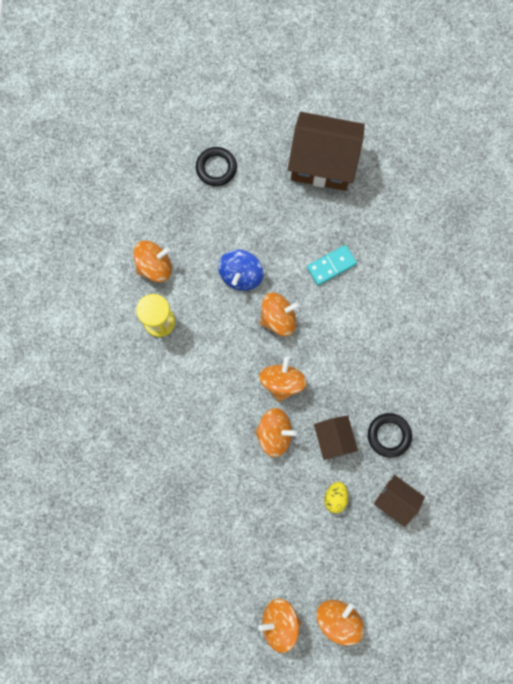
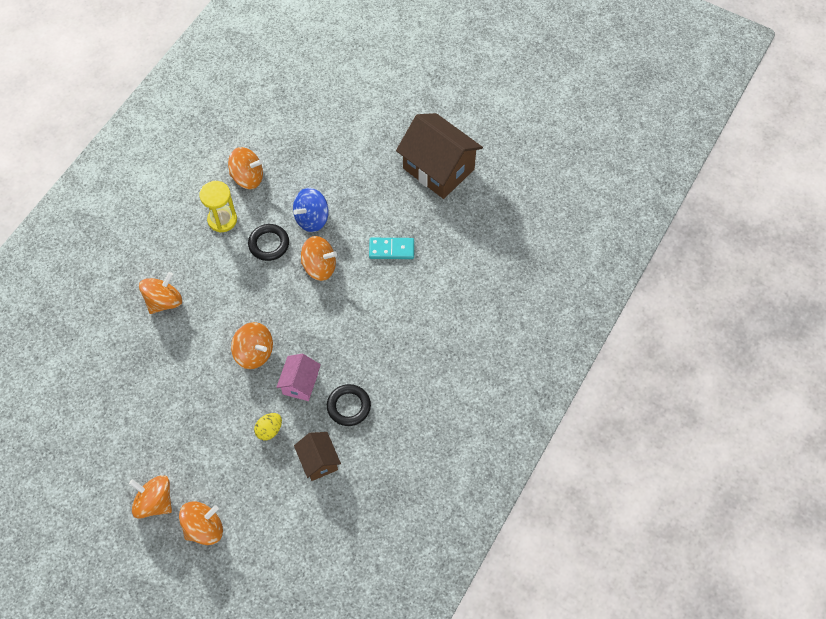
camera: 30 degrees right, 15 degrees down
black ring [196,147,237,186] -> black ring moved to [248,224,289,261]
orange spinning top [259,357,307,402] -> orange spinning top moved to [139,272,182,314]
brown house [314,415,358,460] -> pink house [276,354,321,401]

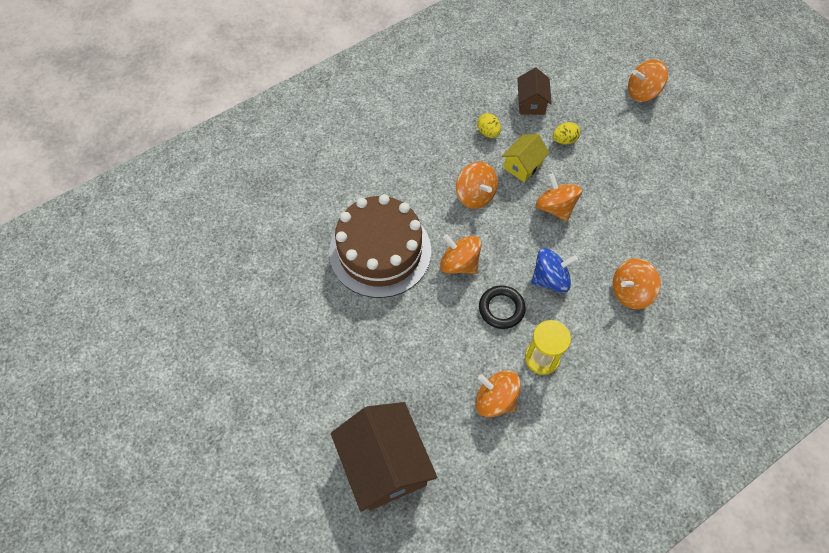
camera: 155 degrees left, 0 degrees up
orange spinning top [129,475,172,518] -> orange spinning top moved to [456,162,498,209]
pink house [276,354,321,401] -> yellow house [502,134,550,182]
blue spinning top [293,188,329,232] -> blue spinning top moved to [531,248,578,293]
black ring [327,384,371,426] -> yellow egg [477,113,501,138]
turquoise domino [369,238,414,259] -> brown cake [329,194,431,298]
brown house [396,113,483,199] -> brown house moved to [331,402,437,512]

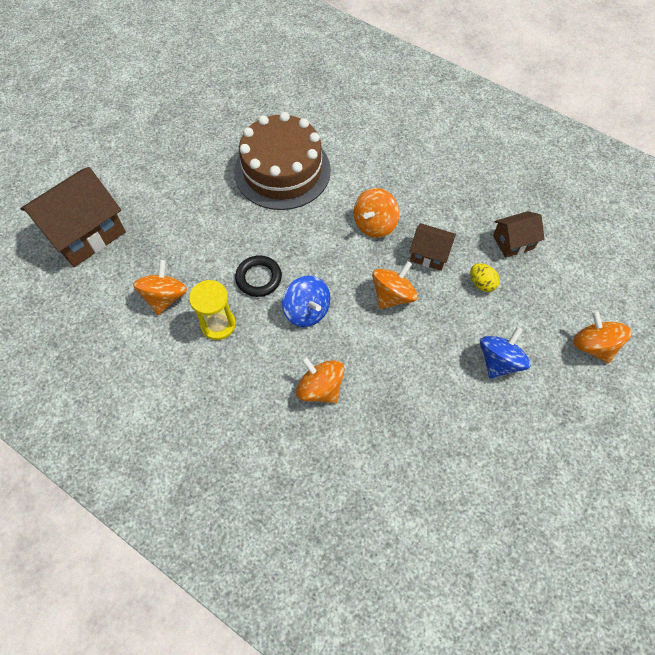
camera: 70 degrees right, 0 degrees up
orange spinning top [440,234,482,274] -> none
yellow egg [477,113,501,138] -> none
yellow house [502,134,550,182] -> brown house [409,223,456,271]
none -> blue spinning top [480,327,531,378]

